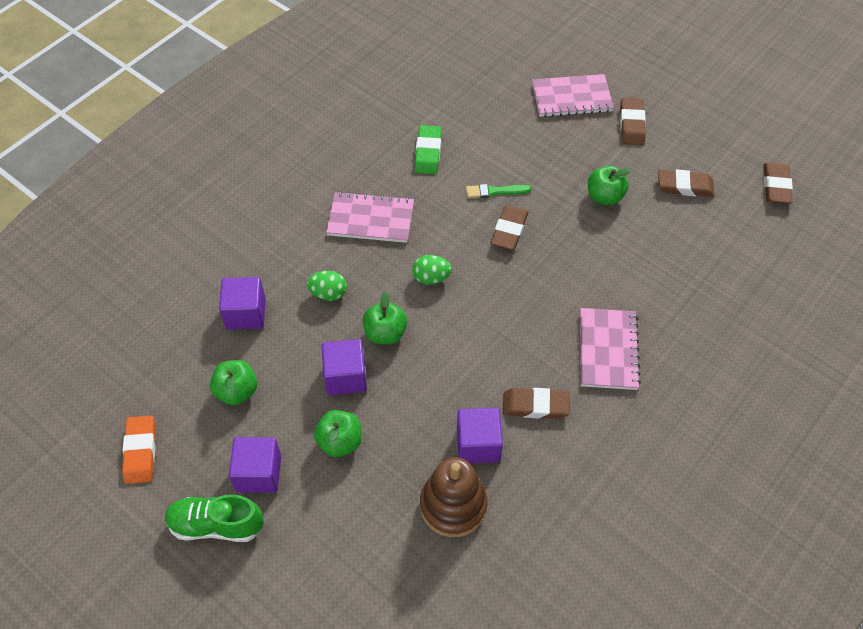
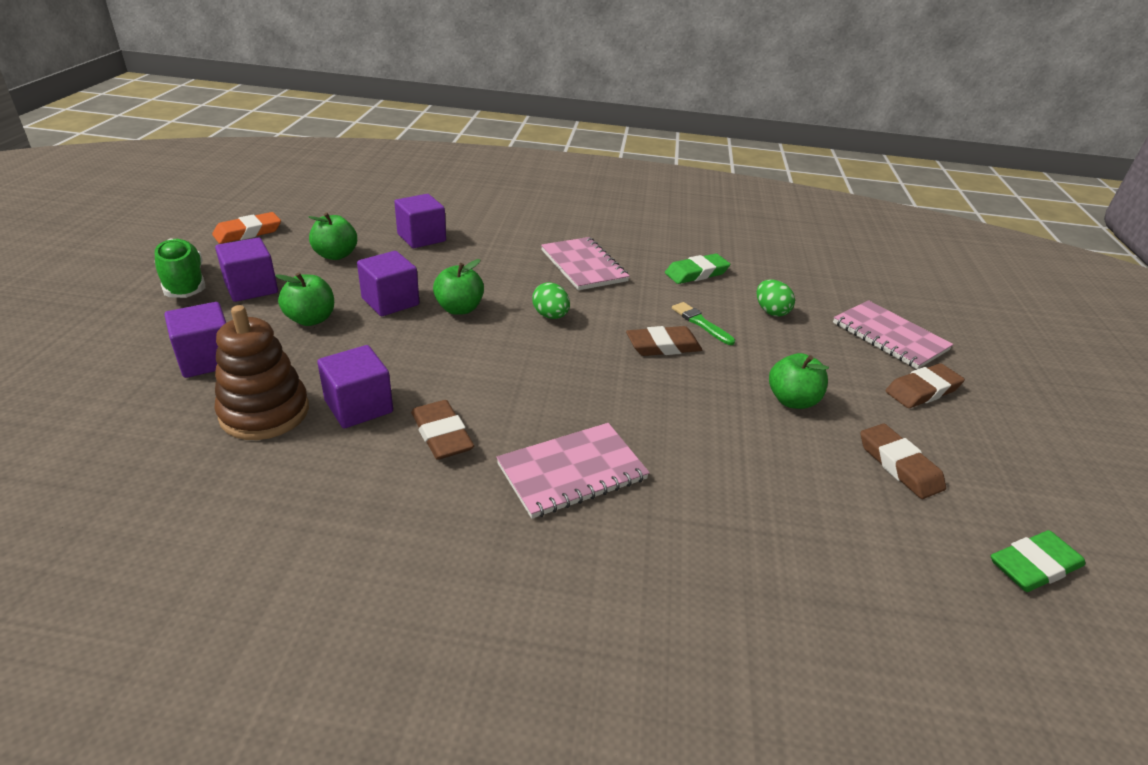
camera: 55 degrees right, 20 degrees down
green egg [307,271,347,301] -> green egg moved to [757,280,795,317]
brown eraser [764,163,793,204] -> green eraser [991,530,1085,592]
none -> purple cube [164,302,226,378]

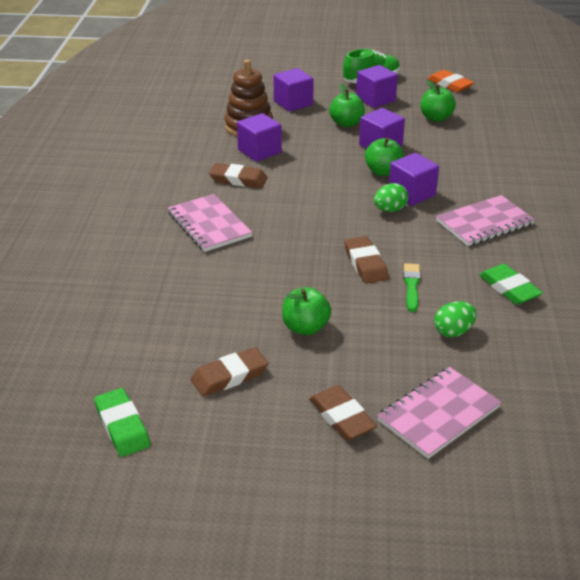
camera: 90 degrees right, 0 degrees up
purple cube [394,194,446,248] -> purple cube moved to [389,153,439,206]
brown eraser [411,400,474,460] -> brown eraser turned 45 degrees clockwise [209,163,268,188]
green brush [672,302,735,345] -> green brush turned 45 degrees counterclockwise [404,263,421,312]

